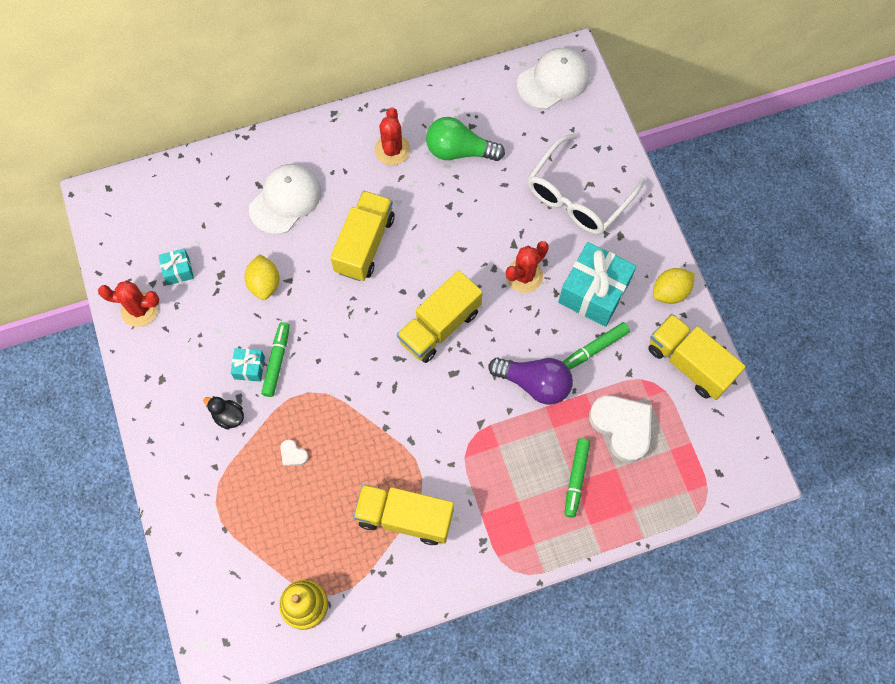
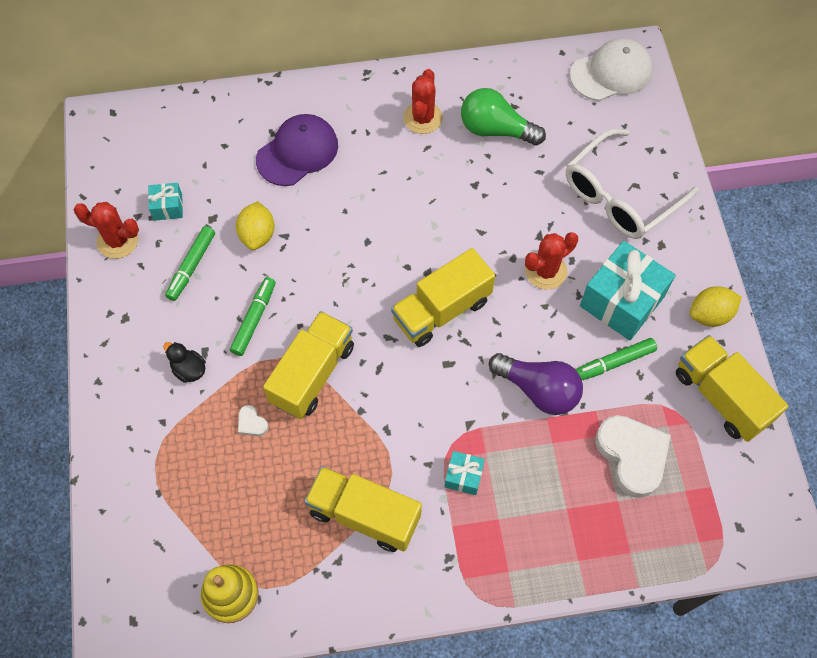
camera: 10 degrees right, 5 degrees down
turquoise gift [231,348,265,382] -> turquoise gift moved to [444,451,485,495]
white cap [249,164,321,234] -> purple cap [256,114,338,186]
yellow truck [330,191,395,281] -> yellow truck moved to [263,311,354,419]
green marker [564,438,590,518] -> green marker moved to [165,226,215,301]

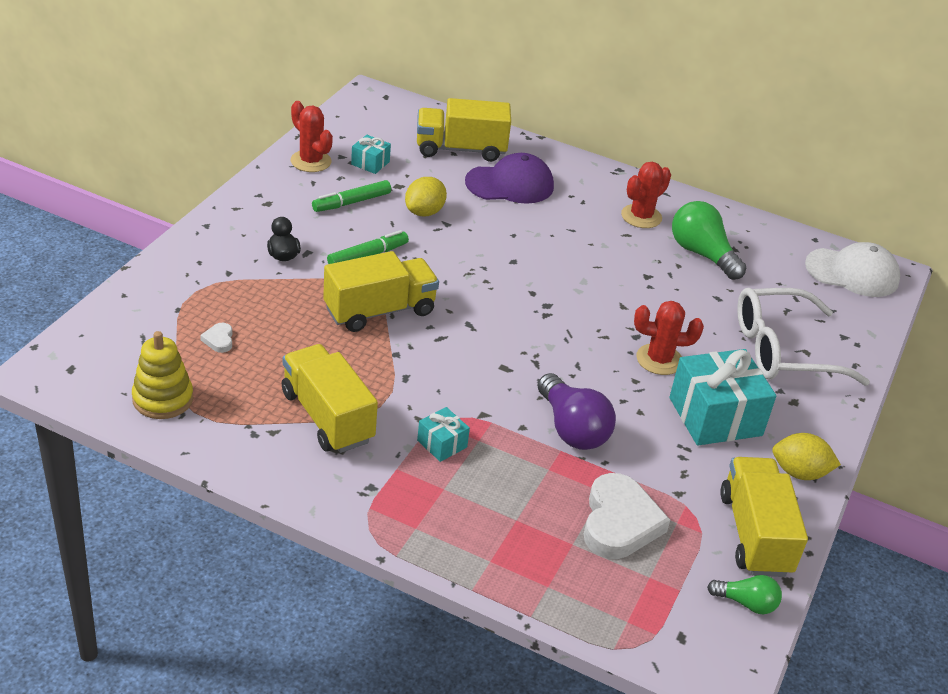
camera: 30 degrees right, 25 degrees down
white heart [238,405,269,436] -> white heart moved to [200,323,232,353]
yellow truck [391,248,495,347] -> yellow truck moved to [417,98,511,162]
green marker [575,338,657,380] -> none
none -> green light bulb [707,575,782,614]

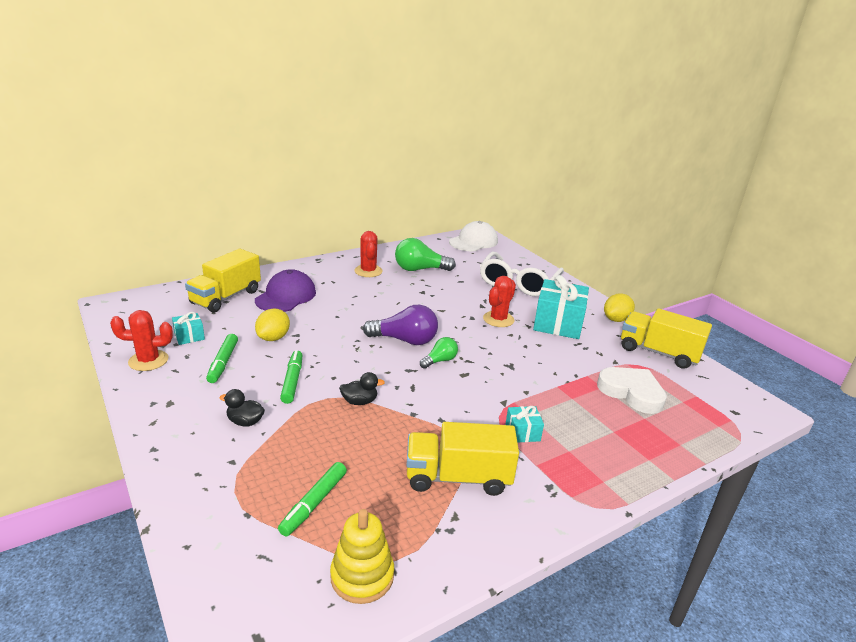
camera: 55 degrees left, 10 degrees down
white heart [200,323,232,353] -> green marker [278,462,347,536]
yellow truck [323,251,439,332] -> black duck [339,372,385,405]
yellow lemon [405,177,447,216] -> yellow lemon turned 45 degrees clockwise [255,309,290,341]
purple light bulb [538,373,616,450] -> purple light bulb moved to [363,305,438,345]
green light bulb [707,575,782,614] -> green light bulb moved to [420,337,458,369]

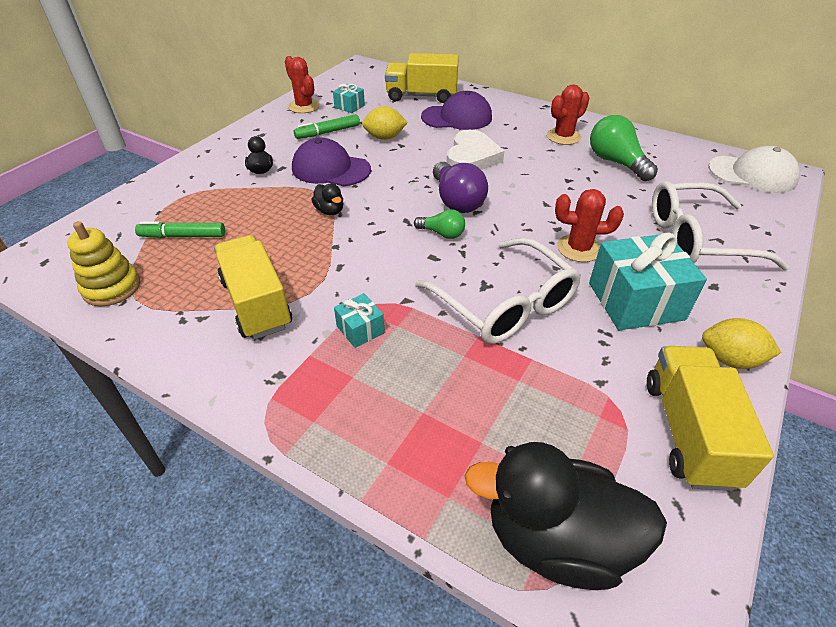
camera: 65 degrees right, 15 degrees up
green marker [280,350,302,404] -> purple cap [292,138,371,186]
white heart [597,367,667,414] -> white heart moved to [447,130,504,170]
none -> white glasses [415,238,581,344]
none -> black duck [464,442,667,590]

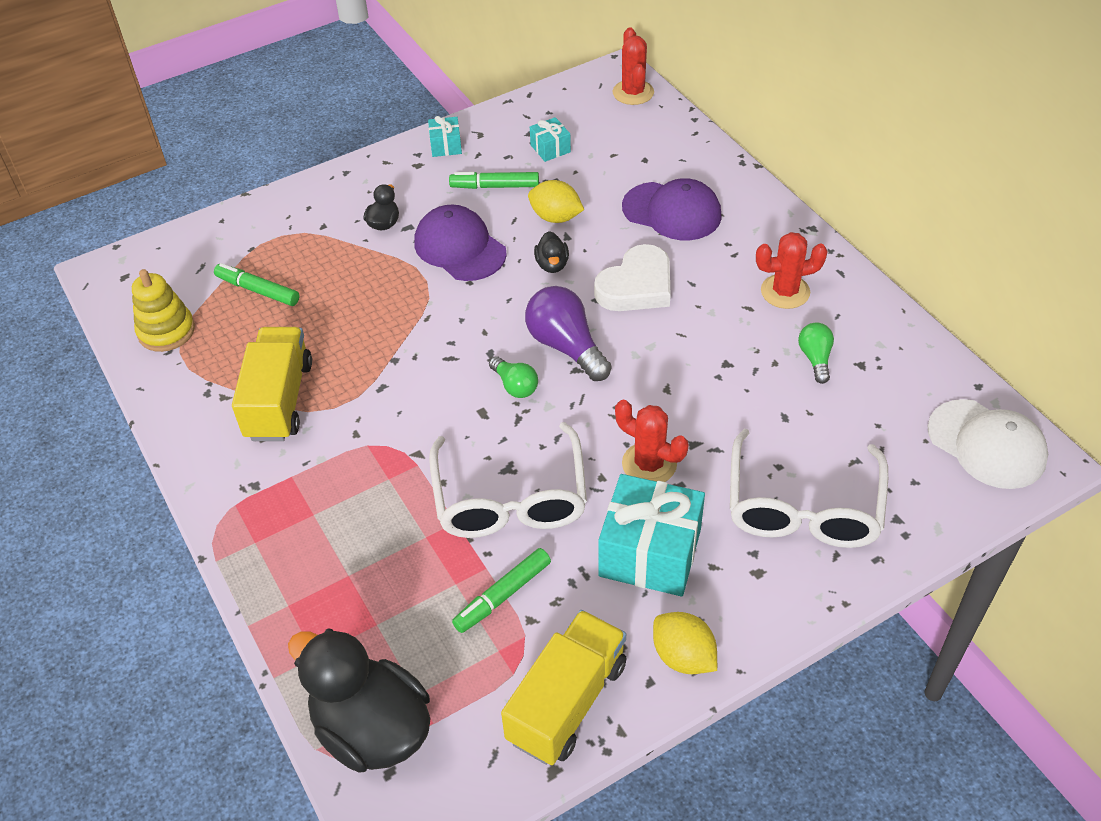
camera: 30 degrees right, 5 degrees up
red cactus [285,56,320,113] -> red cactus moved to [613,27,654,105]
black duck [312,183,344,215] -> black duck moved to [534,231,569,273]
turquoise gift [334,293,385,348] -> turquoise gift moved to [428,116,462,157]
yellow truck [385,53,459,103] -> none
purple light bulb [433,162,488,213] -> purple light bulb turned 135 degrees clockwise [525,286,611,381]
green light bulb [590,115,658,181] -> green light bulb [798,322,834,384], size x0.57
white glasses [652,181,790,270] -> white glasses turned 105 degrees counterclockwise [730,429,888,548]
none -> green marker [452,548,551,633]

